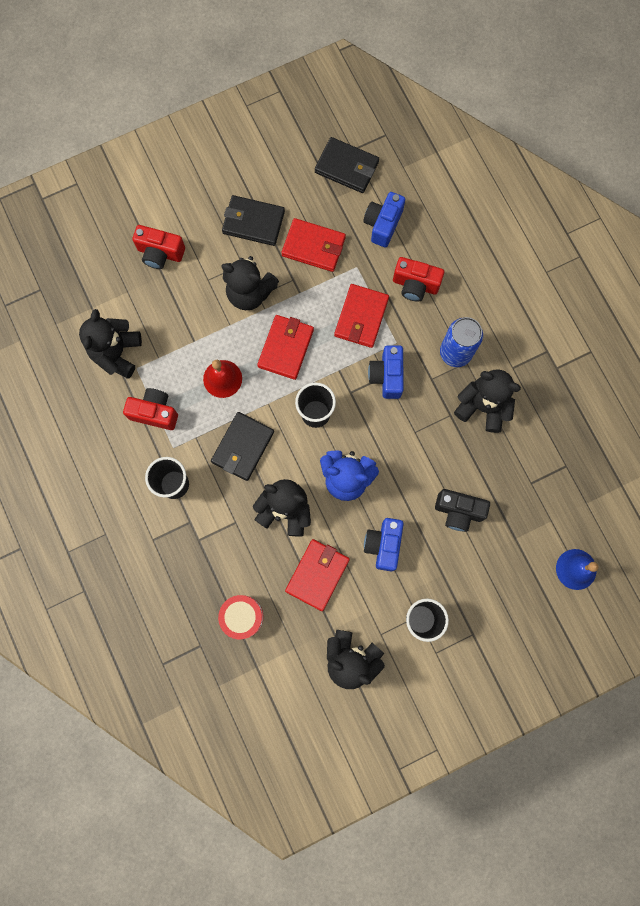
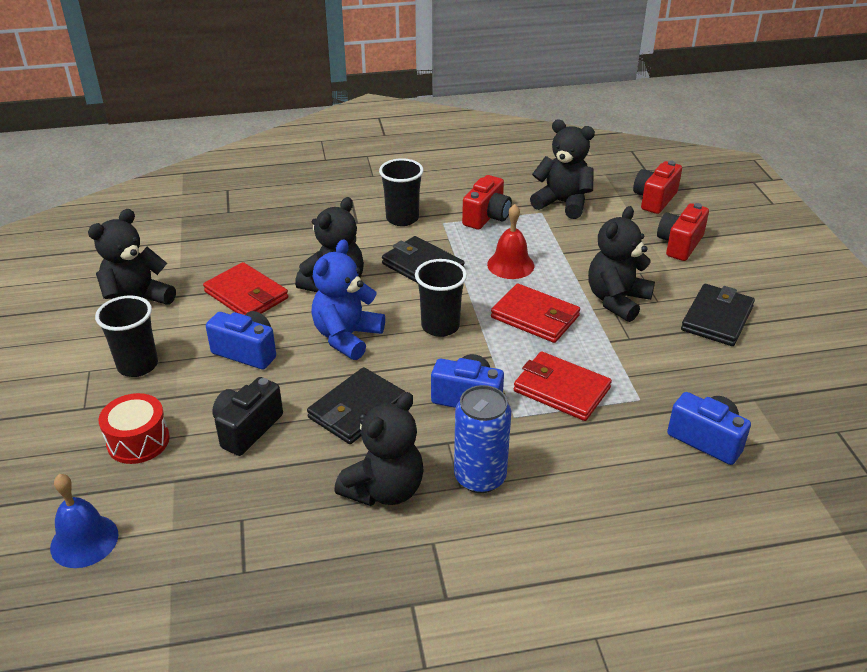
camera: 105 degrees right, 40 degrees down
red drum [218,595,264,639] -> red drum moved to [99,393,170,464]
red wallet [281,218,346,272] -> none
black wallet [315,137,379,193] -> black wallet moved to [307,367,405,444]
red camera [393,257,444,302] -> red camera moved to [633,161,682,214]

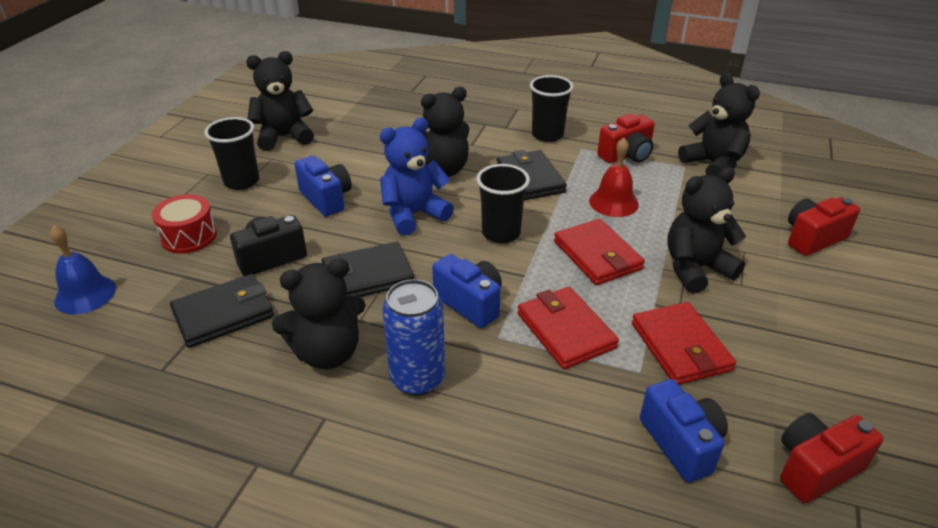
camera: 30 degrees right, 0 degrees up
red wallet [203,262,288,315] -> red wallet moved to [632,302,736,385]
red camera [633,161,682,214] -> red camera moved to [780,413,884,503]
black wallet [681,284,755,346] -> black wallet moved to [170,274,274,348]

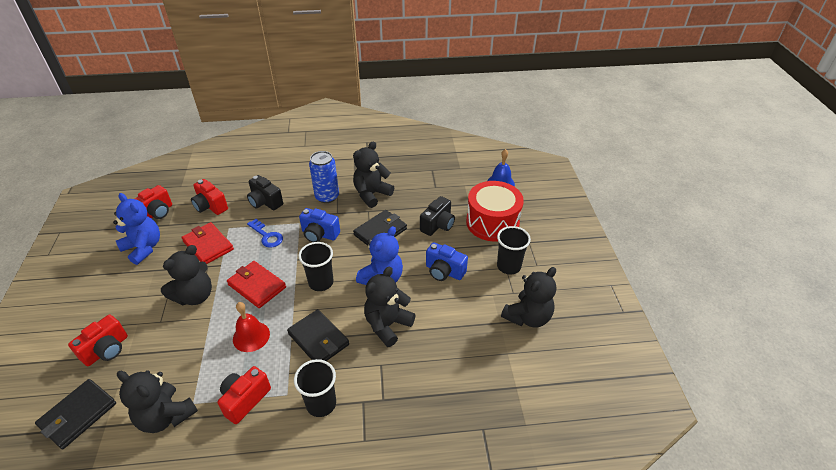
camera: 155 degrees right, 5 degrees up
red drum [152,194,217,254] -> red drum [466,181,524,241], size x1.71
black wallet [170,274,274,348] -> black wallet moved to [35,379,116,449]
red wallet [517,287,619,369] -> blue key [247,219,283,248]
blue camera [640,379,728,483] -> red camera [191,179,228,215]
none -> blue teddy bear [113,193,160,265]
none -> black camera [247,175,283,210]

